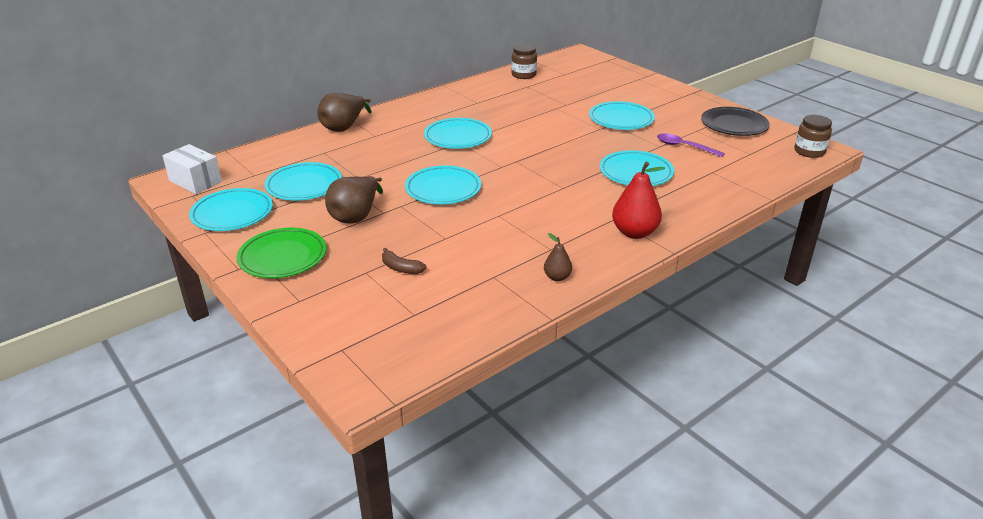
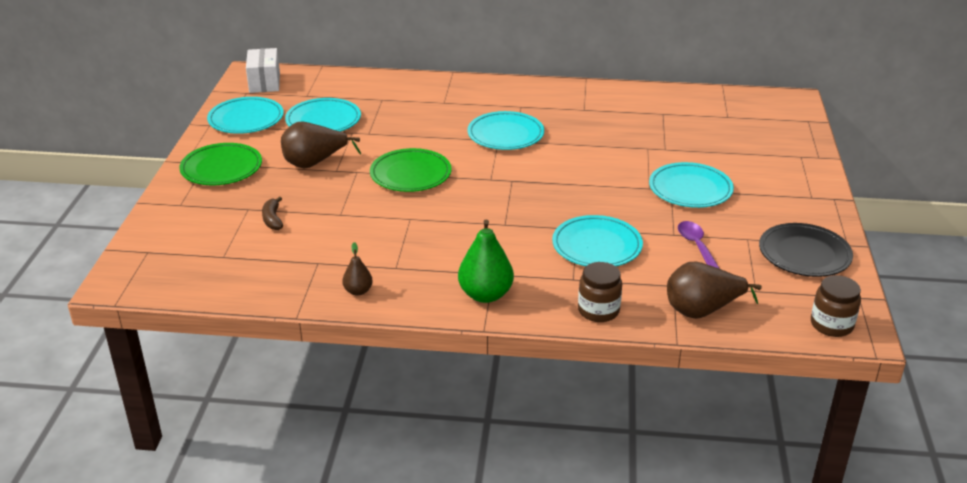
camera: 45 degrees right, 0 degrees up
brown pear [317,93,371,132] -> brown pear moved to [667,262,762,319]
turquoise plate [405,166,481,204] -> green plate [370,148,452,192]
brown jar [511,44,537,79] -> brown jar moved to [578,262,622,322]
red pear [612,162,665,239] -> green pear [458,219,514,303]

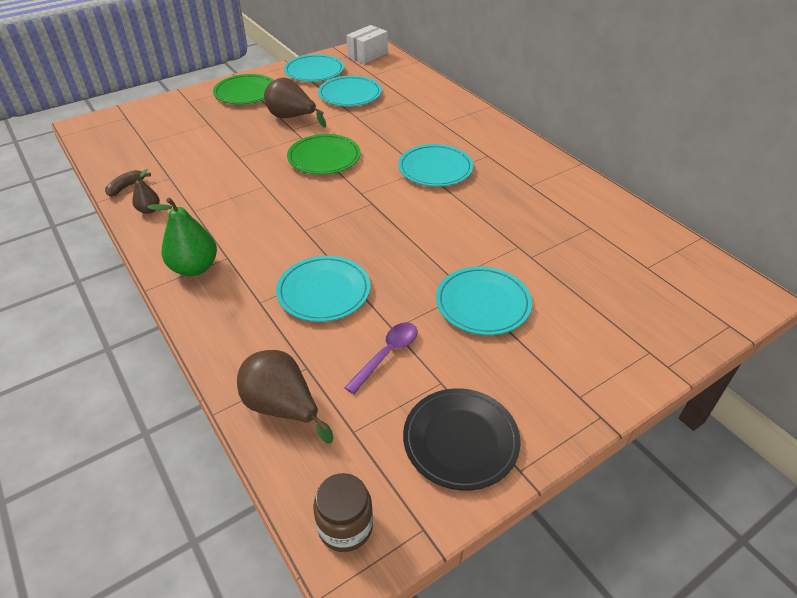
camera: 50 degrees right, 10 degrees up
brown banana [262,196,283,230] -> brown banana moved to [105,170,151,197]
brown jar [578,262,622,322] -> none

